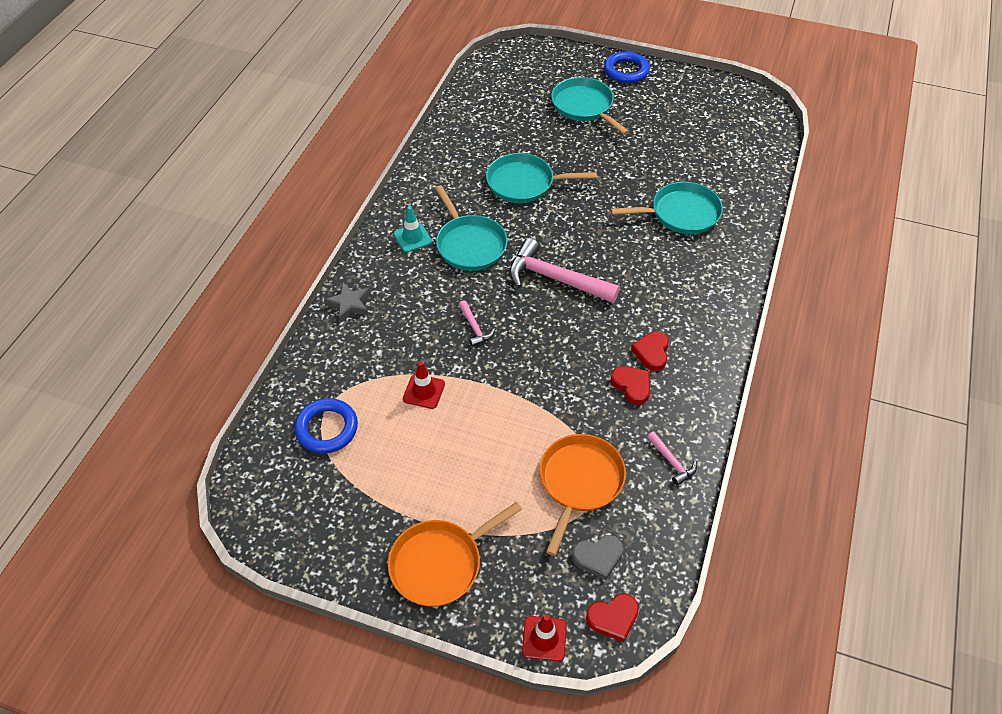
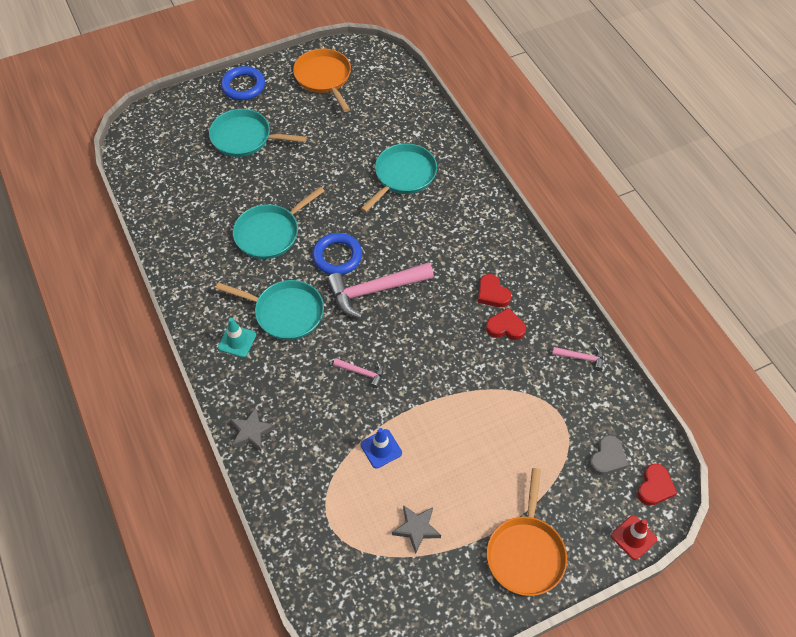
camera: 45 degrees left, 5 degrees up
blue ring [294,398,358,453] -> blue ring moved to [312,233,362,275]
red traffic cone [403,361,445,409] -> blue traffic cone [360,428,402,469]
orange pan [540,434,626,556] -> orange pan moved to [293,49,351,112]
none -> grey star [392,505,441,554]

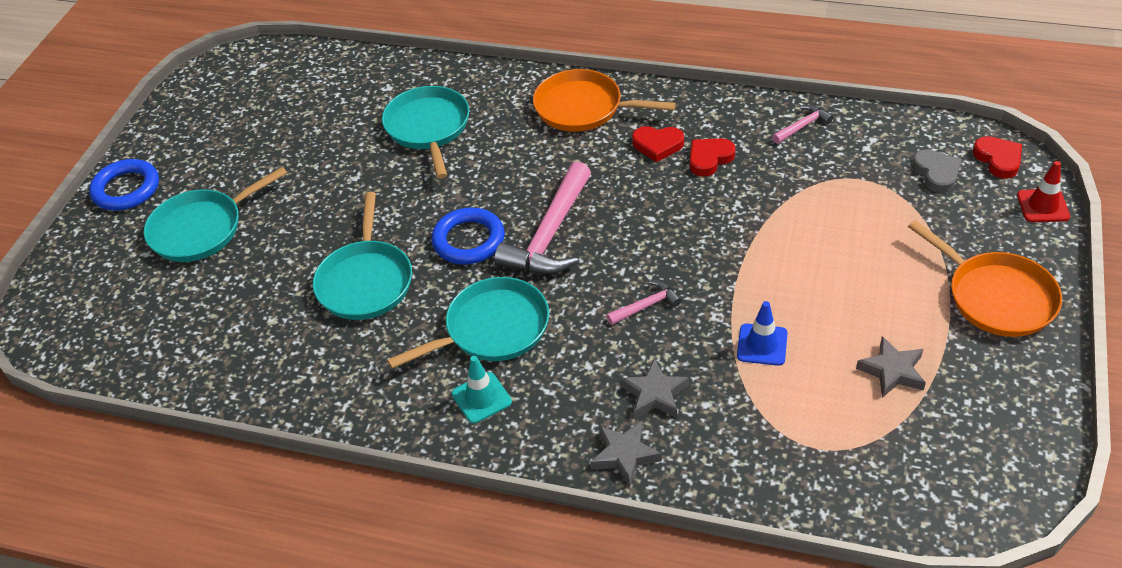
camera: 45 degrees left, 10 degrees down
orange pan [293,49,351,112] -> orange pan moved to [533,69,676,132]
none -> grey star [621,359,689,419]

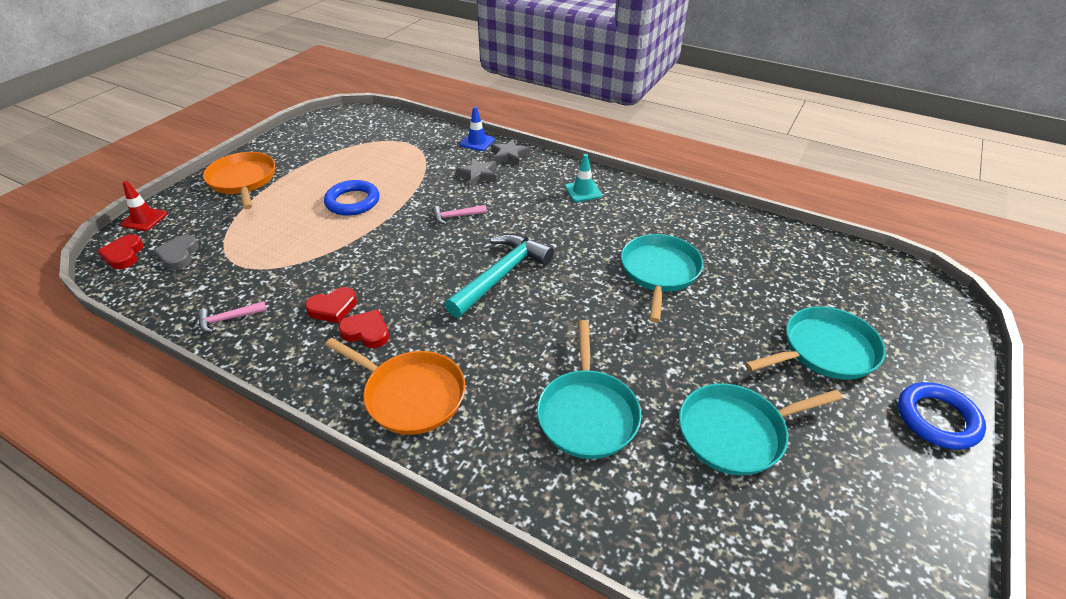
camera: 170 degrees left, 5 degrees down
turquoise pan [387,277,549,369] -> turquoise pan moved to [679,383,843,475]
blue ring [431,207,505,264] -> blue ring moved to [324,180,379,216]
pink hammer [494,161,591,274] -> turquoise hammer [445,234,554,318]
blue traffic cone [737,301,788,366] -> blue traffic cone moved to [460,107,495,151]
grey star [856,336,926,398] -> none

